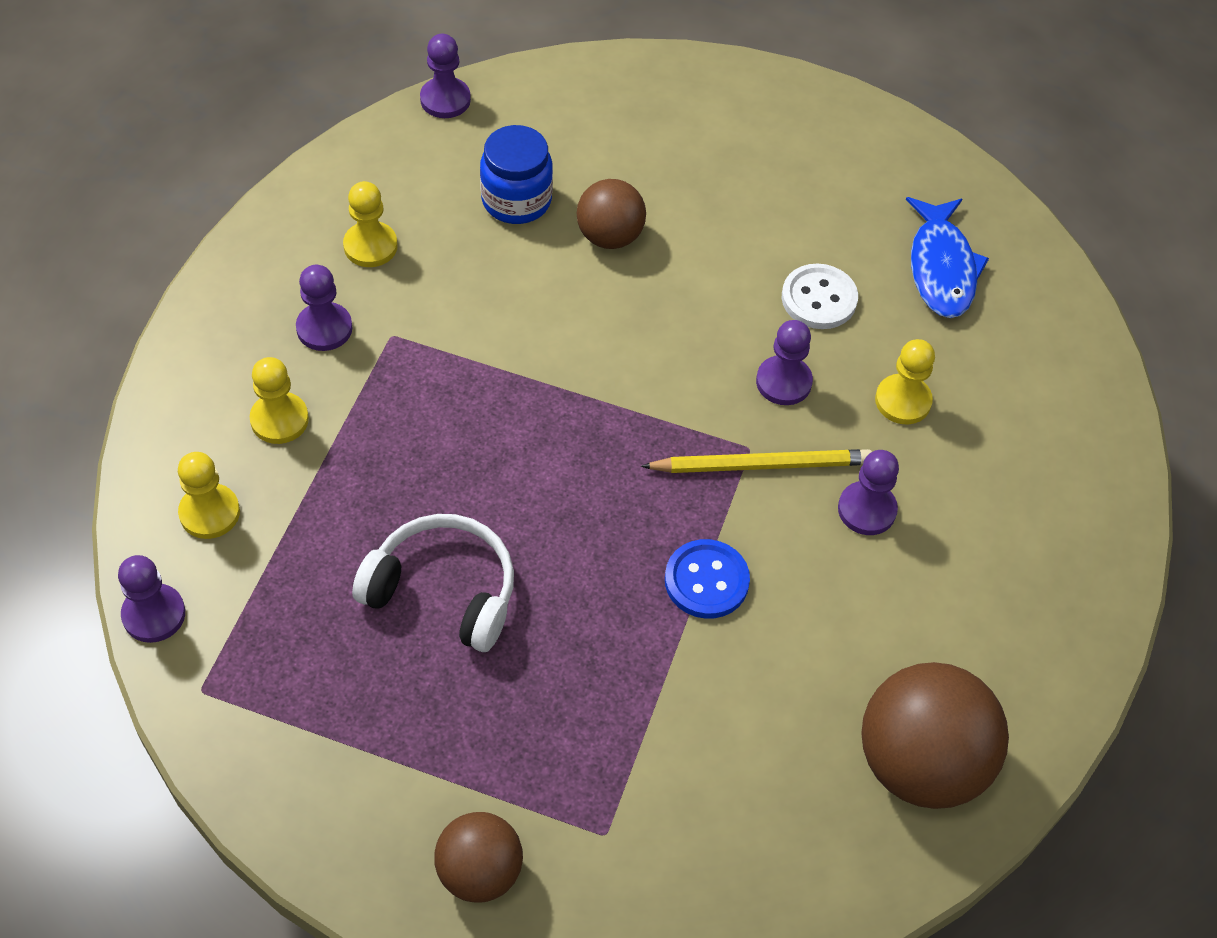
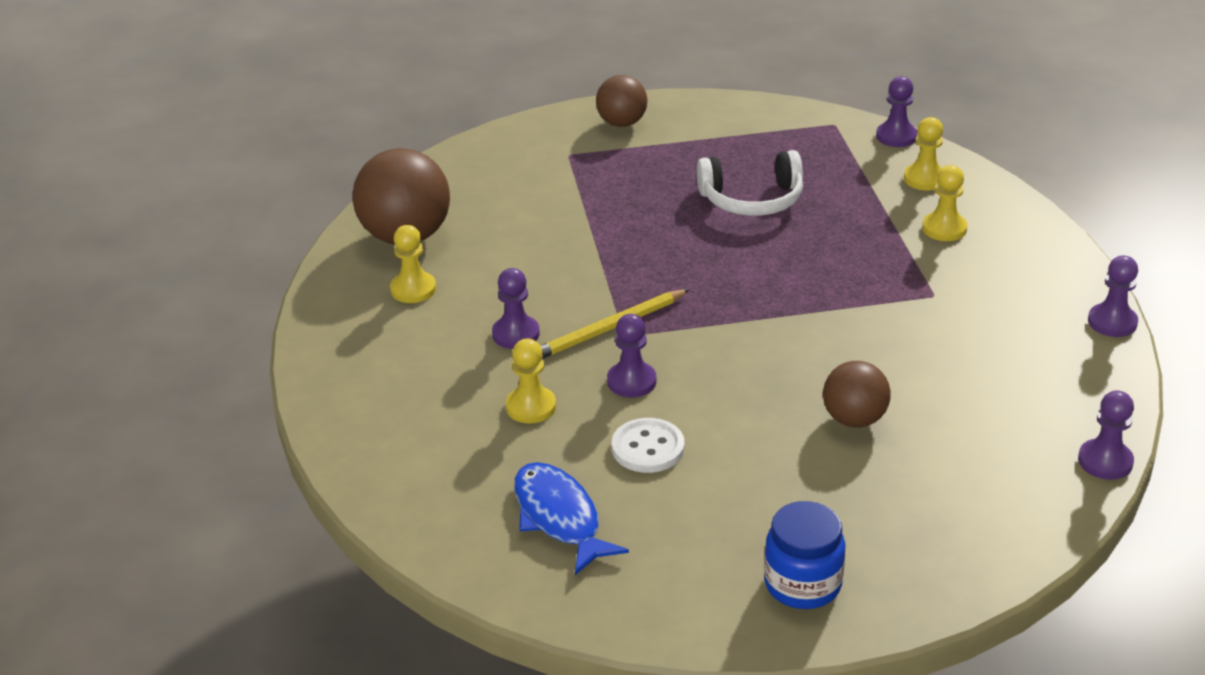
camera: 155 degrees right, 20 degrees down
purple pawn [296,264,352,351] -> purple pawn moved to [1088,255,1138,337]
yellow pawn [343,181,398,267] -> yellow pawn moved to [390,225,436,303]
blue jar [480,125,553,224] -> blue jar moved to [764,501,845,609]
blue button [665,539,750,619] -> none

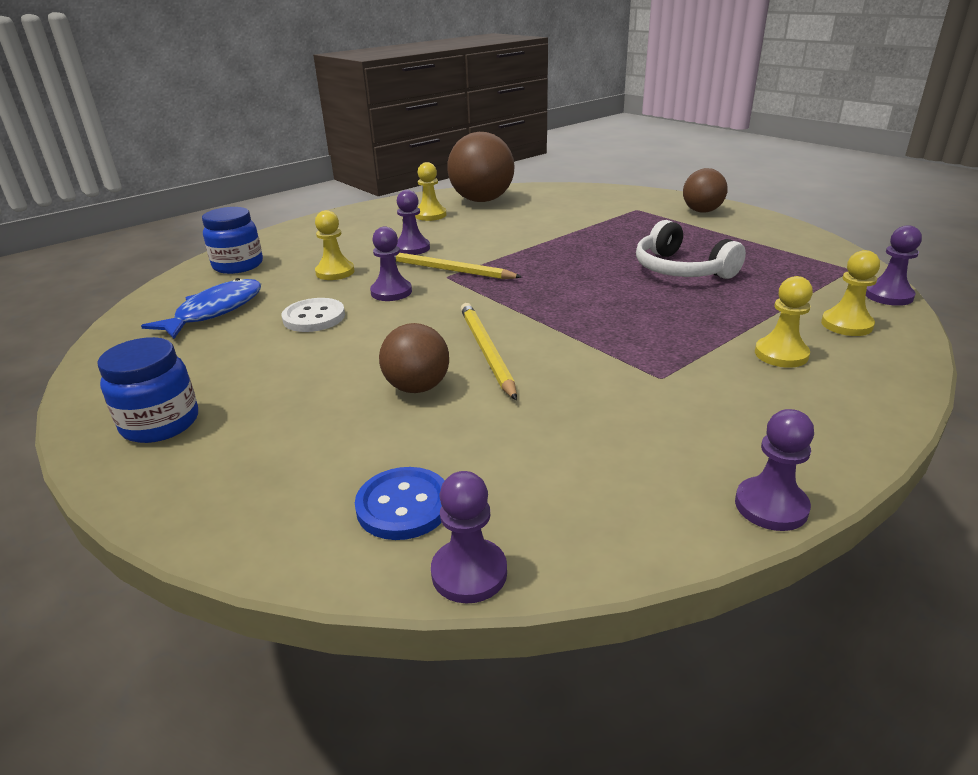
camera: 60 degrees right, 5 degrees down
none -> blue jar [202,207,263,274]
none -> blue button [355,467,445,540]
none -> yellow pencil [461,303,517,400]

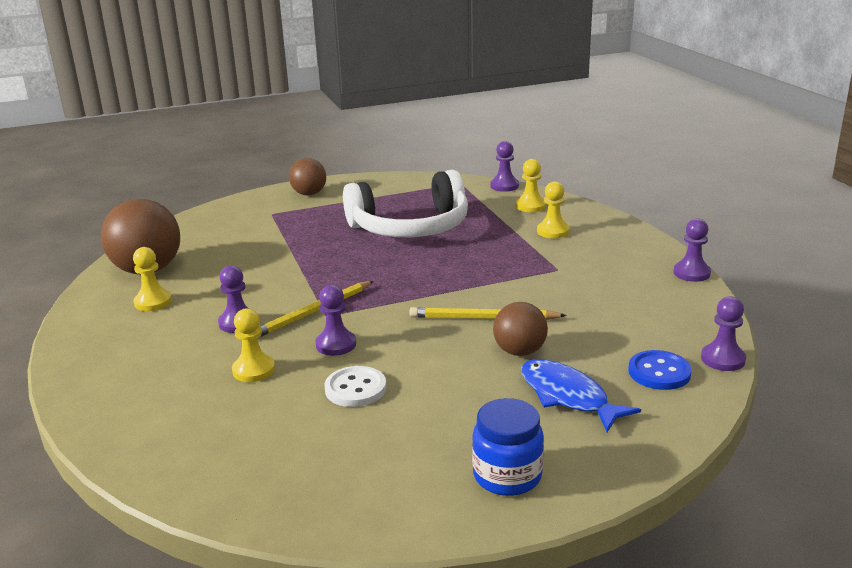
camera: 70 degrees left, 5 degrees down
blue fish [141,278,261,339] -> blue fish moved to [521,359,641,432]
blue jar [202,207,263,274] -> none
white headphones [636,220,746,279] -> white headphones [343,170,468,237], size x1.57

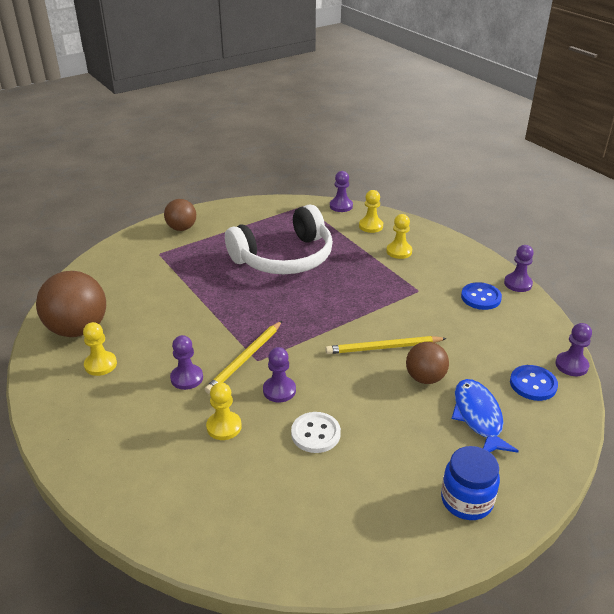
camera: 15 degrees left, 10 degrees up
blue fish [521,359,641,432] -> blue fish turned 45 degrees clockwise [452,379,519,453]
none -> blue button [461,282,502,310]

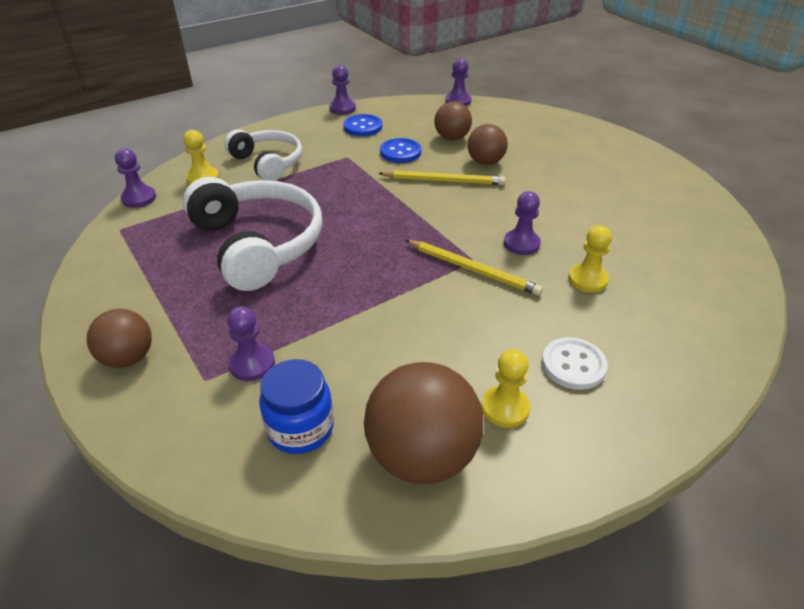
camera: 90 degrees left, 5 degrees up
purple pawn [170,335,203,390] -> purple pawn moved to [227,306,275,381]
white button [291,412,341,453] -> white button moved to [542,337,608,390]
yellow pencil [325,336,447,354] -> yellow pencil turned 75 degrees counterclockwise [378,170,506,185]
yellow pawn [386,214,412,259] -> white headphones [225,129,302,181]
blue jar [441,446,500,520] -> blue jar moved to [259,359,334,454]
blue fish [452,379,519,453] -> none
blue button [510,365,558,401] -> blue button moved to [380,138,421,163]
none -> brown ball [434,101,472,140]

